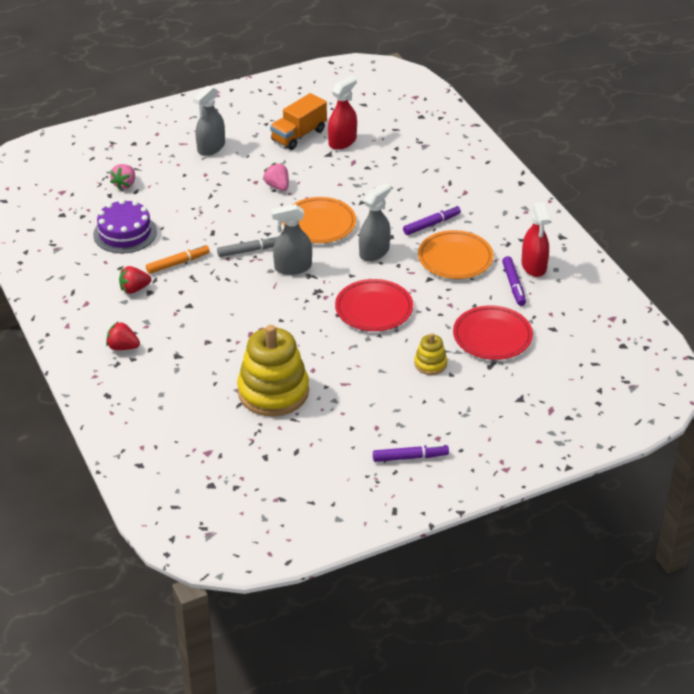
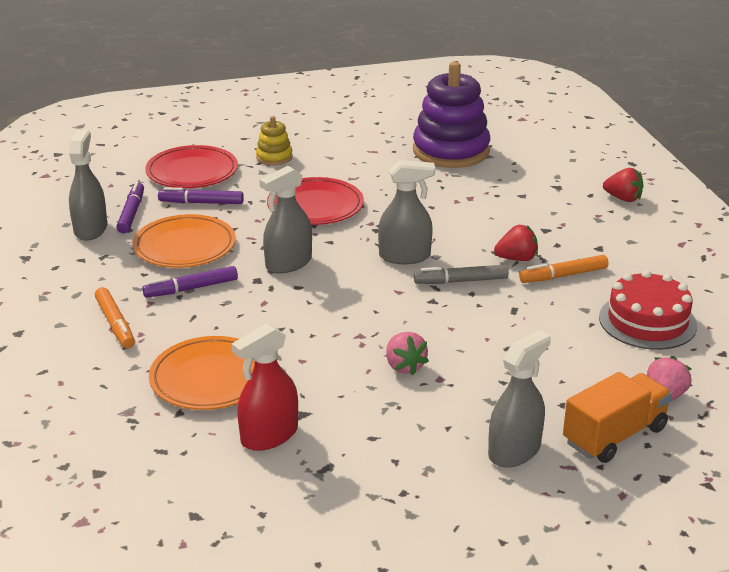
camera: 170 degrees left, 10 degrees down
purple cake [93,199,157,253] -> red cake [599,270,697,350]
red strawberry [119,266,151,294] -> red strawberry moved to [494,225,538,261]
yellow stacking toy [237,325,309,417] -> purple stacking toy [413,62,490,168]
orange truck [270,93,327,150] -> orange truck moved to [563,372,672,463]
orange plate [283,197,356,243] -> orange plate moved to [149,336,255,410]
purple marker [373,444,449,462] -> purple marker moved to [158,187,244,204]
red spray bottle [521,202,550,277] -> grey spray bottle [69,130,107,241]
none -> orange marker [95,287,135,348]

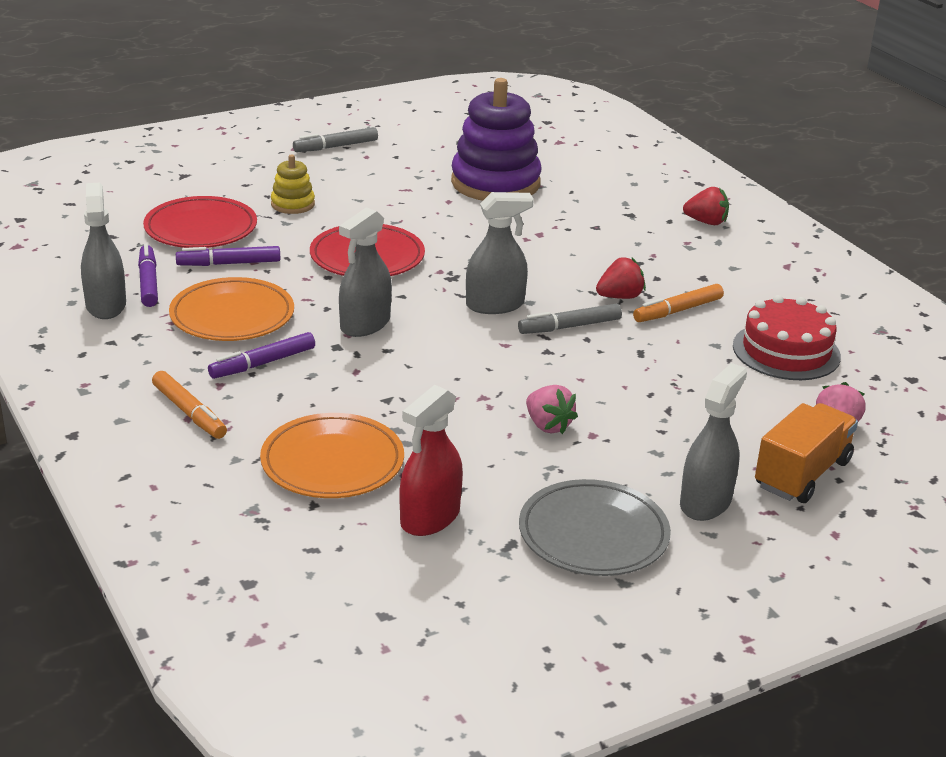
camera: 15 degrees left, 0 degrees up
none -> grey marker [293,127,378,152]
none -> grey plate [519,479,671,576]

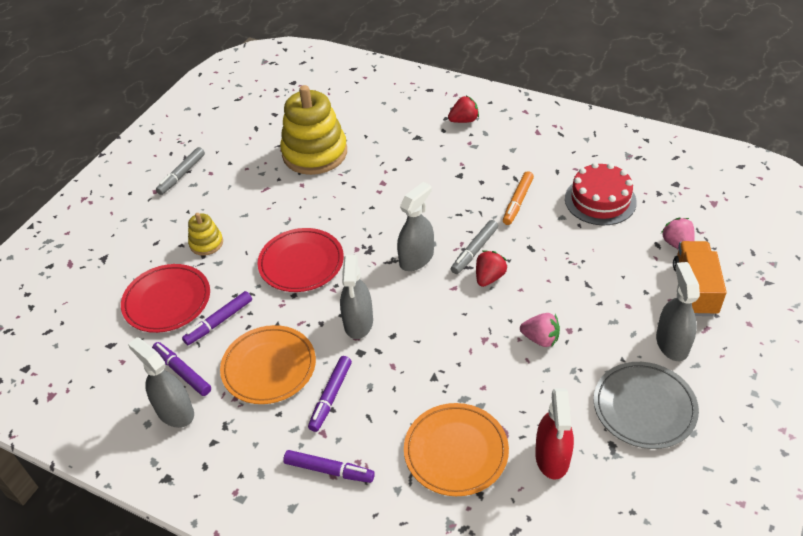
camera: 30 degrees left, 15 degrees up
orange marker [152,371,227,439] -> purple marker [283,450,375,483]
purple stacking toy [451,78,541,201] -> yellow stacking toy [280,85,347,175]
red strawberry [596,257,646,299] -> red strawberry moved to [476,250,508,287]

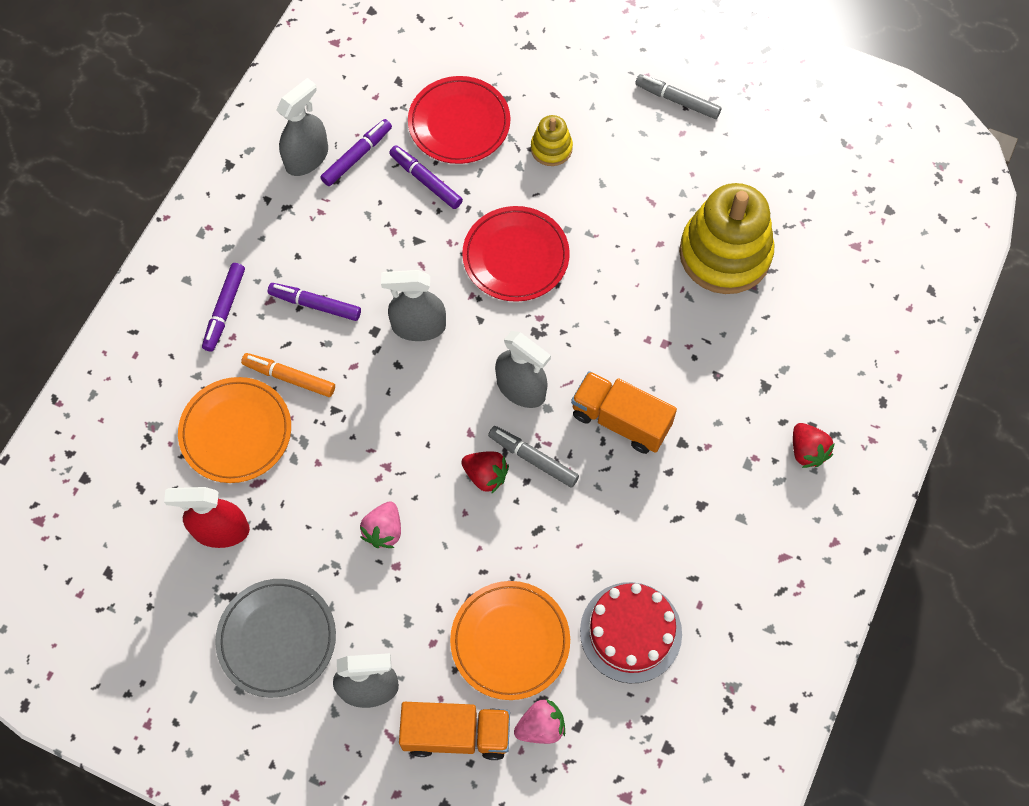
camera: 85 degrees right, 20 degrees up
orange plate [220,325,316,404] -> orange plate moved to [450,581,570,700]
orange marker [503,171,534,225] -> orange marker moved to [241,353,335,397]
none -> orange truck [571,371,677,454]

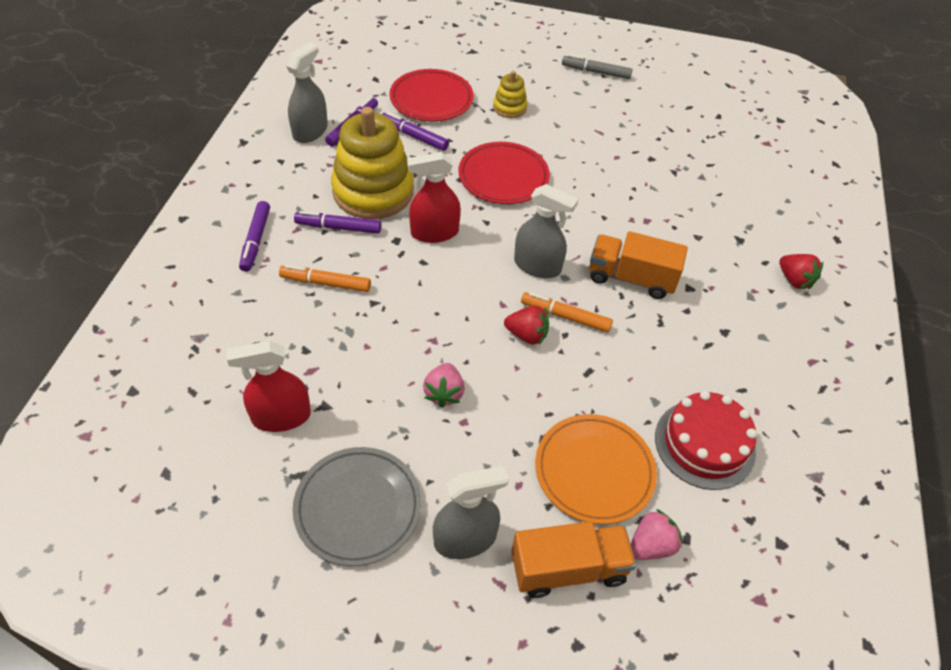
camera: 15 degrees left, 15 degrees down
orange plate [178,377,291,483] -> none
grey spray bottle [381,270,446,341] -> red spray bottle [407,152,461,243]
grey marker [488,426,579,488] -> orange marker [521,292,613,332]
yellow stacking toy [679,183,774,294] -> yellow stacking toy moved to [331,107,414,219]

